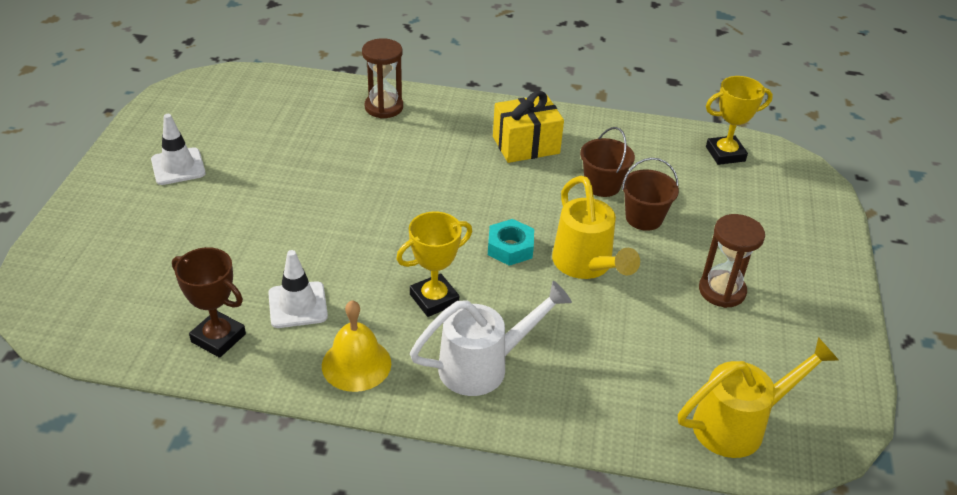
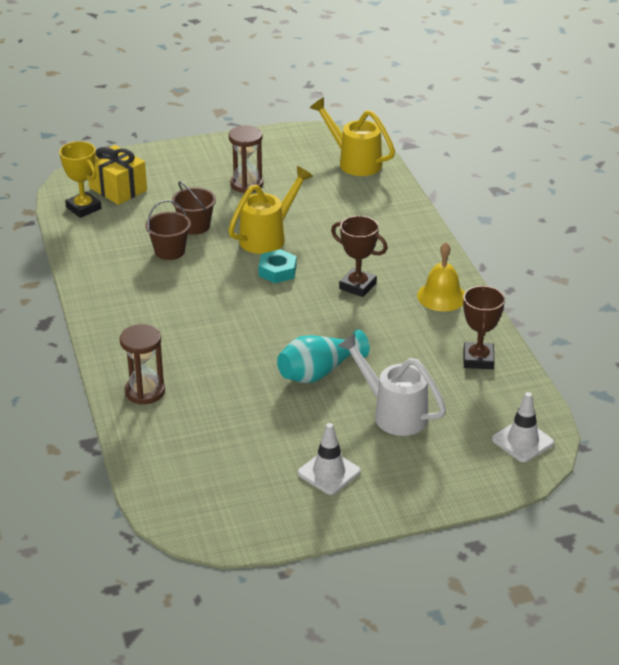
camera: 115 degrees left, 5 degrees down
white traffic cone [268,250,328,328] -> white traffic cone moved to [492,392,554,462]
yellow trophy [396,211,472,317] -> brown trophy [331,216,388,297]
white watering can [410,281,572,396] -> white watering can moved to [338,333,446,436]
yellow gift [493,91,564,163] -> yellow gift moved to [88,145,147,205]
none -> turquoise vase [277,330,370,383]

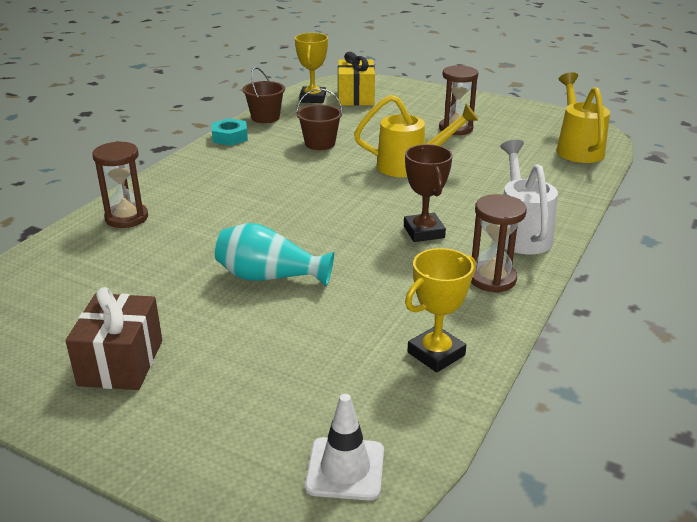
camera: 45 degrees right, 5 degrees down
brown bucket [172,181,216,235] -> brown bucket moved to [243,67,285,123]
turquoise nut [258,249,297,283] -> turquoise nut moved to [212,118,248,146]
white traffic cone [298,423,361,495] -> brown gift [66,287,162,390]
white watering can [338,333,446,436] -> white watering can moved to [500,140,558,254]
yellow bell [417,242,465,311] -> brown hourglass [471,194,527,293]
brown trophy [463,285,505,369] -> yellow trophy [405,248,476,372]

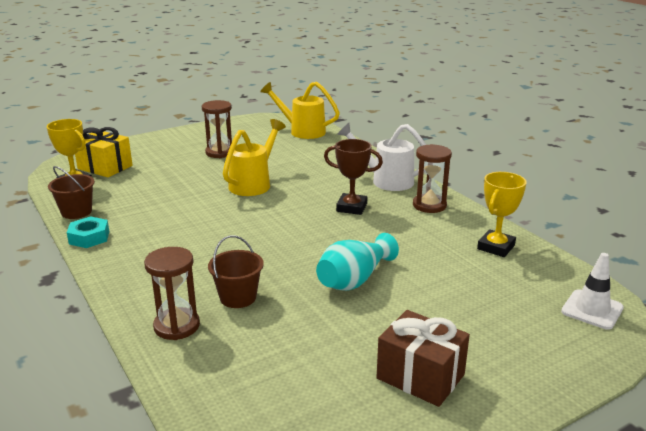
camera: 60 degrees left, 5 degrees down
brown bucket [296,88,343,150] -> brown bucket moved to [208,235,264,308]
yellow trophy [405,248,476,372] -> yellow trophy turned 45 degrees clockwise [477,172,526,257]

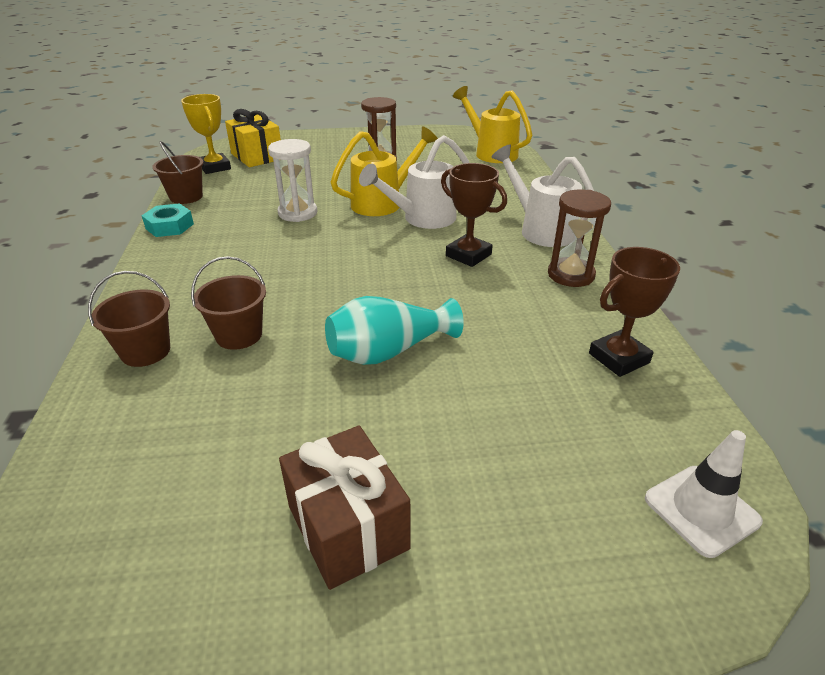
camera: 25 degrees right, 10 degrees up
brown hourglass [144,247,200,340] -> brown bucket [88,271,170,367]
yellow trophy [477,172,526,257] -> brown trophy [589,247,680,377]
none -> white hourglass [268,139,317,222]
none -> white watering can [359,135,469,229]

